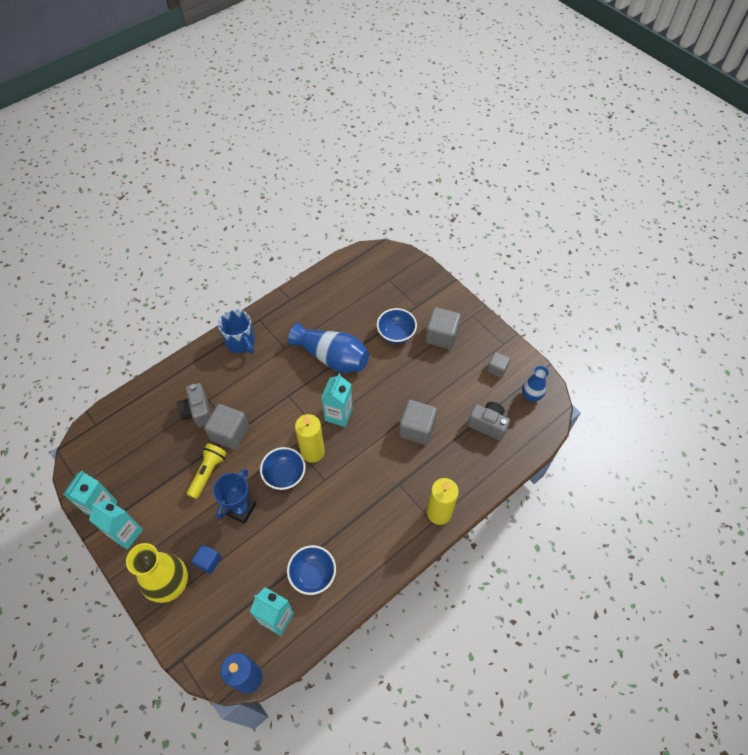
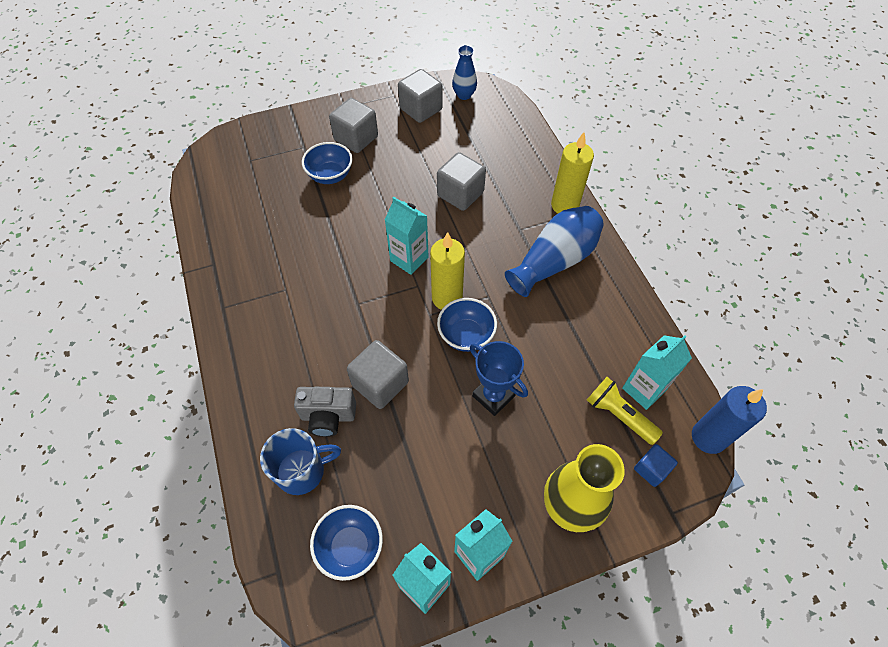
camera: 70 degrees left, 0 degrees up
yellow flashlight [186,443,227,499] -> yellow flashlight moved to [587,377,663,445]
blue cube [192,544,221,574] -> blue cube moved to [634,444,678,487]
blue mug [218,309,255,354] -> blue mug moved to [260,428,341,495]
blue bowl [287,545,336,595] -> blue bowl moved to [310,505,383,581]
blue vase [288,323,369,373] -> blue vase moved to [505,206,604,297]
grey camera [468,402,510,441] -> none
grey cube [487,352,510,378] -> grey cube [398,69,443,123], size x1.71

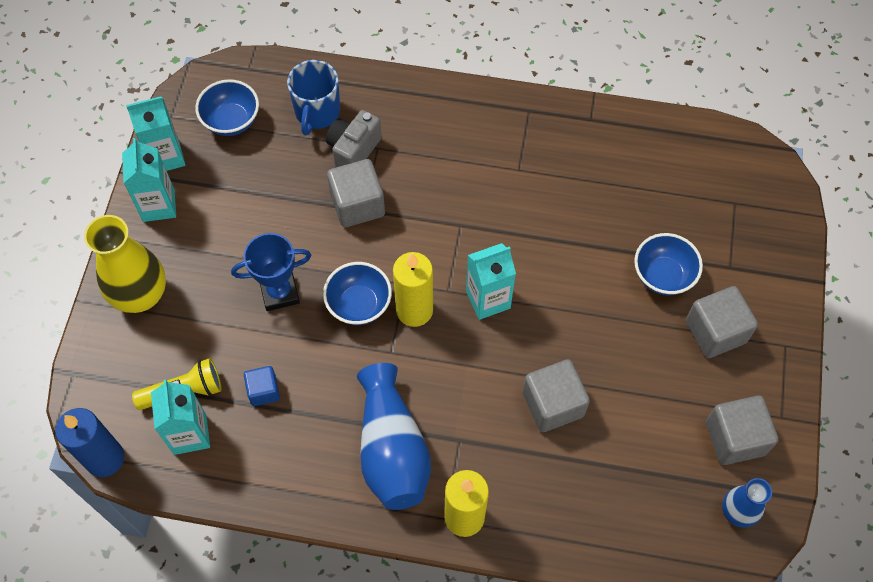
camera: 120 degrees right, 5 degrees up
blue cube [634,444,678,487] -> blue cube moved to [244,366,280,406]

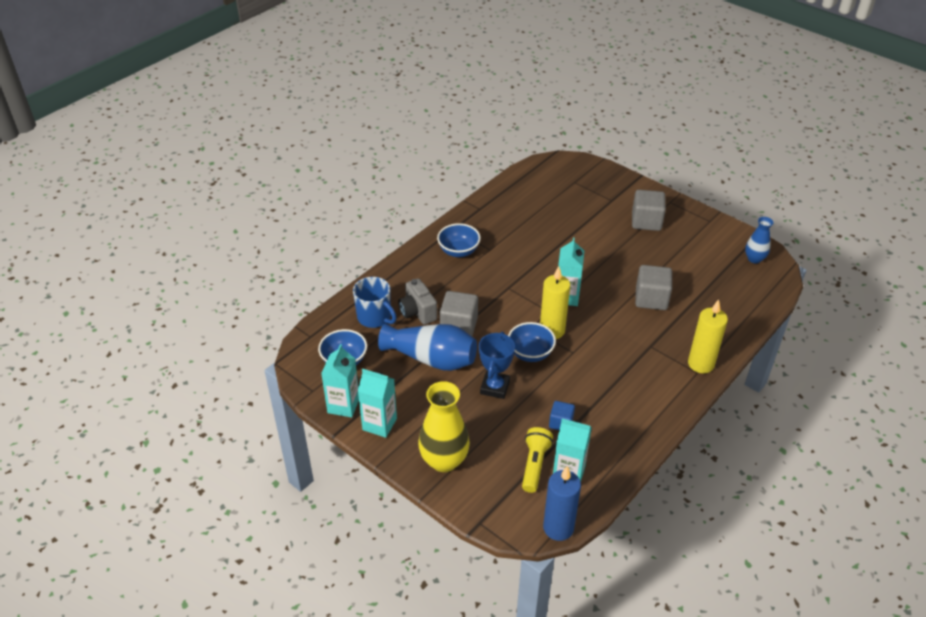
camera: 60 degrees left, 20 degrees down
blue vase [357,363,431,510] -> blue vase moved to [378,323,477,371]
blue bowl [634,233,703,295] -> blue bowl moved to [437,223,481,257]
grey cube [706,396,778,465] -> none

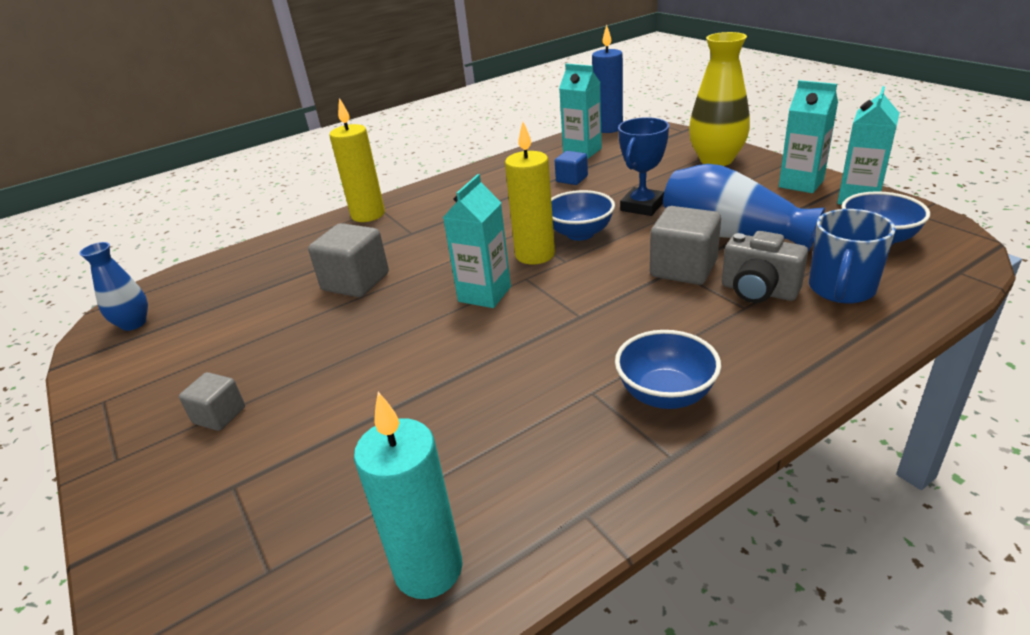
camera: 160 degrees left, 10 degrees down
blue mug [353,277,397,328] -> blue mug turned 120 degrees counterclockwise [809,209,896,304]
grey camera [398,278,437,325] -> grey camera turned 135 degrees clockwise [722,231,808,303]
yellow flashlight [522,427,553,493] -> none
grey cube [632,190,666,231] -> grey cube [179,372,245,431], size x0.59
none -> turquoise candle [354,392,463,599]

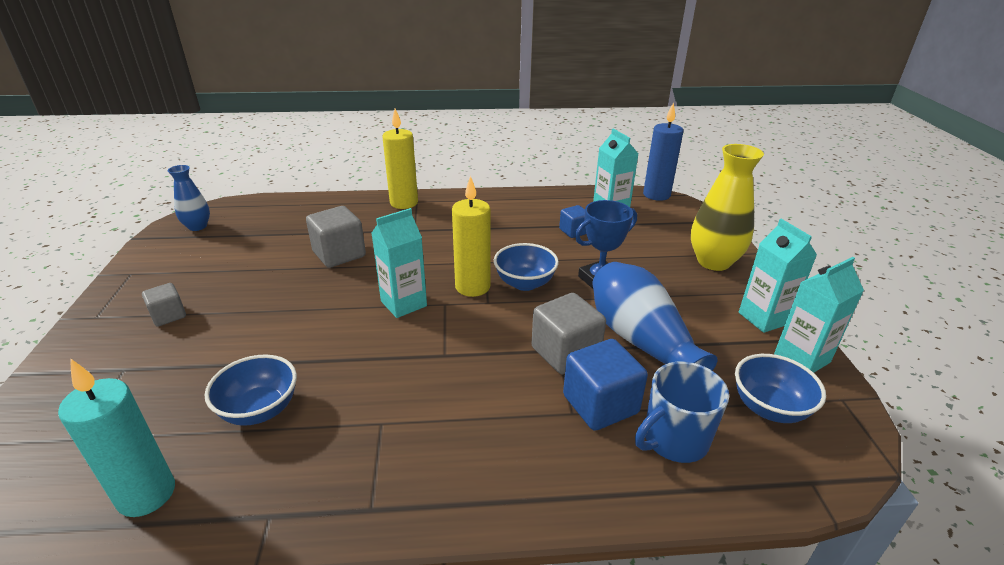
camera: 25 degrees right, 0 degrees up
blue bowl [615,330,721,409] -> blue bowl moved to [205,354,297,426]
grey camera [722,231,808,303] -> blue cube [563,339,648,431]

